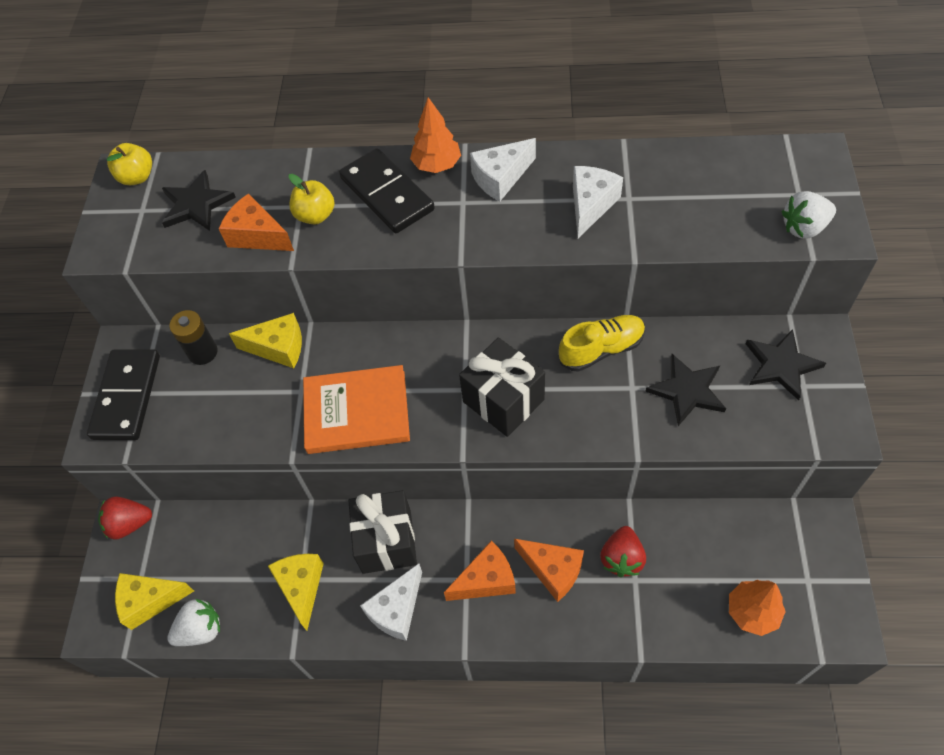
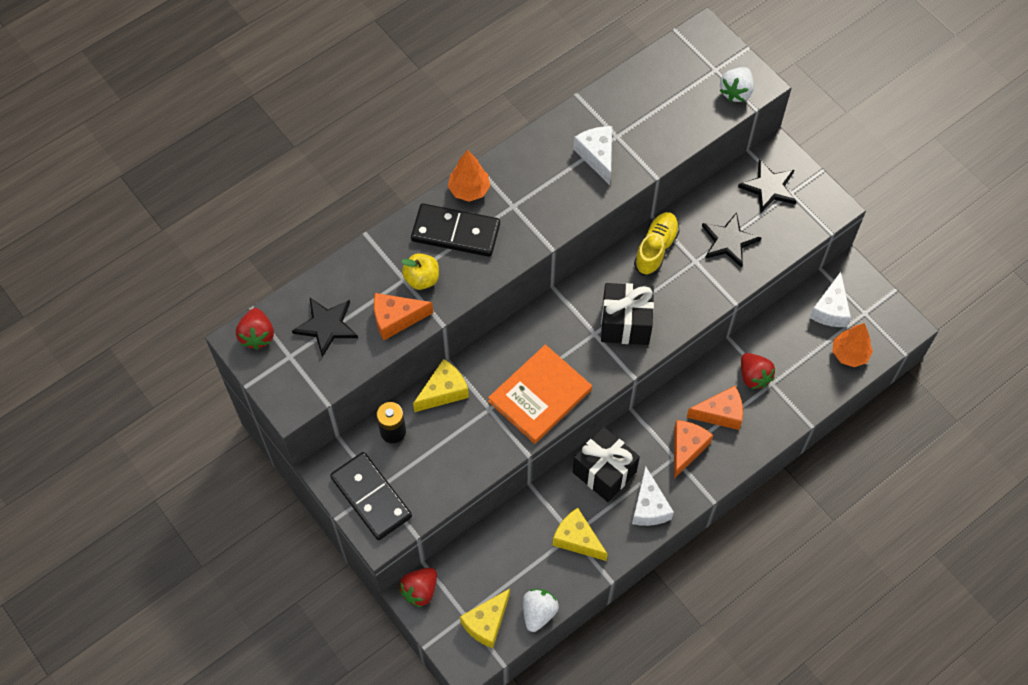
camera: 45 degrees left, 5 degrees up
yellow apple [107,143,152,186] -> red strawberry [236,308,274,350]
white cheese [470,138,536,202] -> white cheese moved to [810,272,851,327]

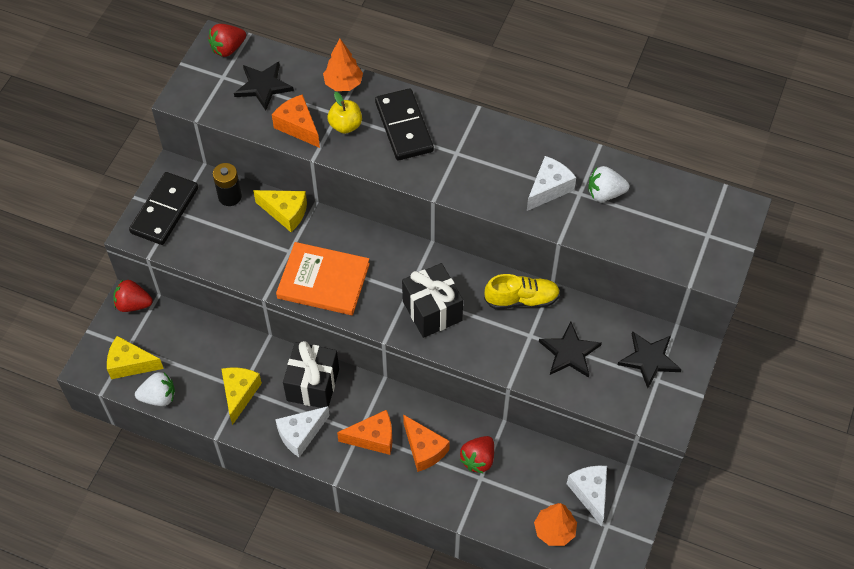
camera: 60 degrees right, 5 degrees down
orange tree [448,150,490,202] -> orange tree moved to [323,39,363,91]
white strawberry [719,67,754,102] -> white strawberry moved to [588,166,629,202]
white cheese [810,272,851,327] -> white cheese turned 90 degrees clockwise [567,466,607,526]

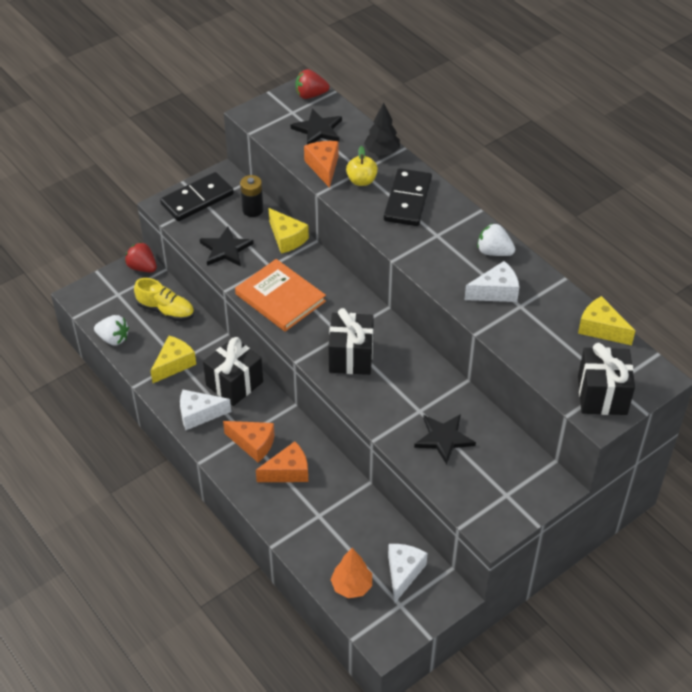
camera: 30 degrees right, 10 degrees down
yellow cheese [107,336,164,379] -> yellow cheese moved to [578,296,635,345]
orange tree [323,39,363,91] -> black tree [364,103,400,155]
orange cheese [403,414,450,472] -> orange cheese turned 105 degrees counterclockwise [256,441,308,482]
red strawberry [459,436,494,474] -> none
yellow shoe [484,274,560,309] -> yellow shoe moved to [134,278,194,321]
white strawberry [588,166,629,202] -> white strawberry moved to [477,223,515,256]
black star [618,331,682,388] -> black star moved to [200,227,253,266]
none -> black gift [578,343,635,415]

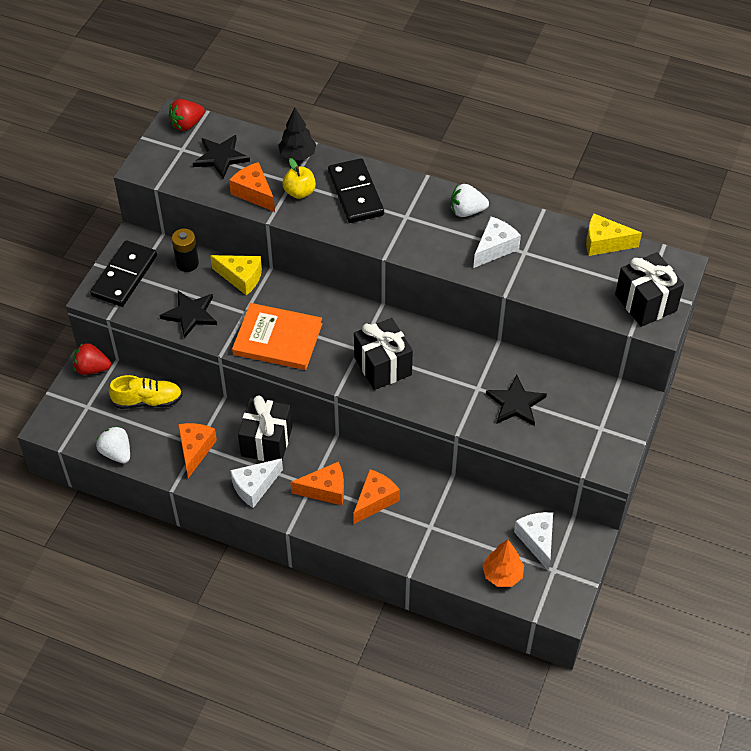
camera: 30 degrees left, 5 degrees up
white strawberry [94,315,129,345] -> white strawberry turned 120 degrees counterclockwise [96,426,130,463]
yellow cheese [150,336,196,383] -> orange cheese [178,423,217,478]

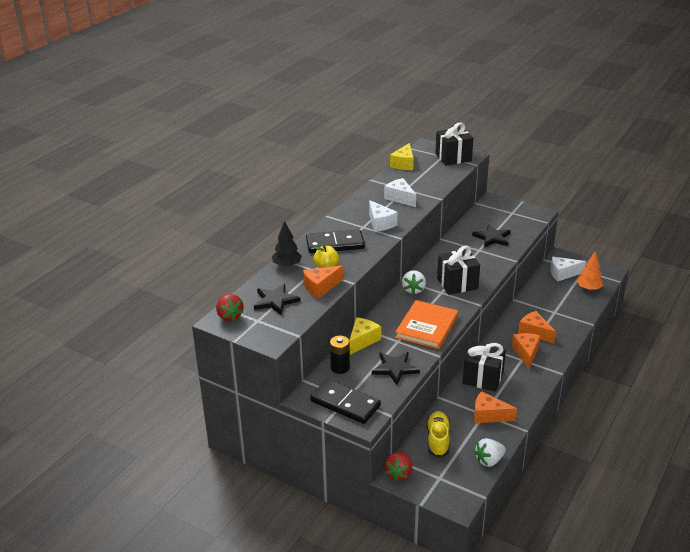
camera: 80 degrees left, 20 degrees down
white cheese [230,458,283,508] -> white cheese moved to [369,200,398,232]
white strawberry [451,184,489,217] -> white strawberry moved to [402,270,426,294]

